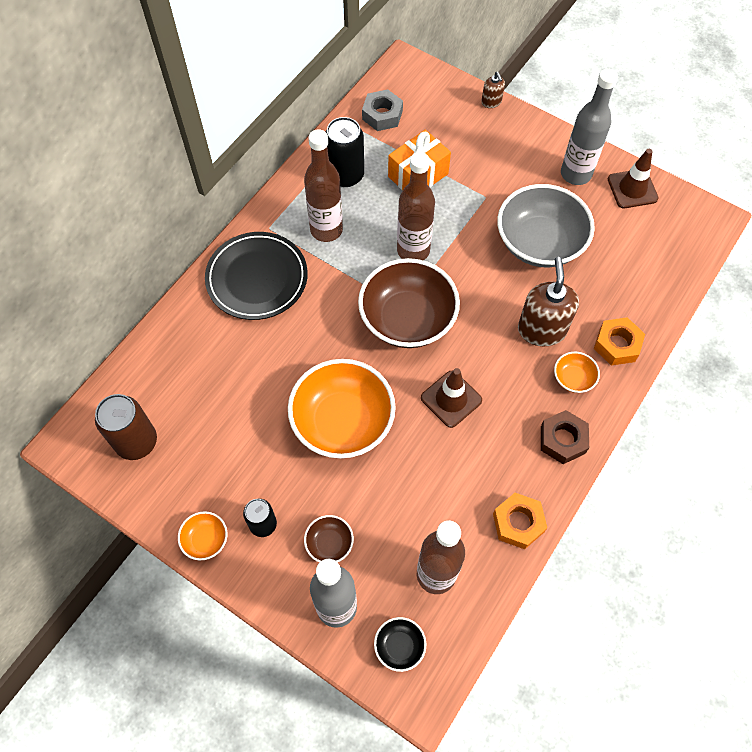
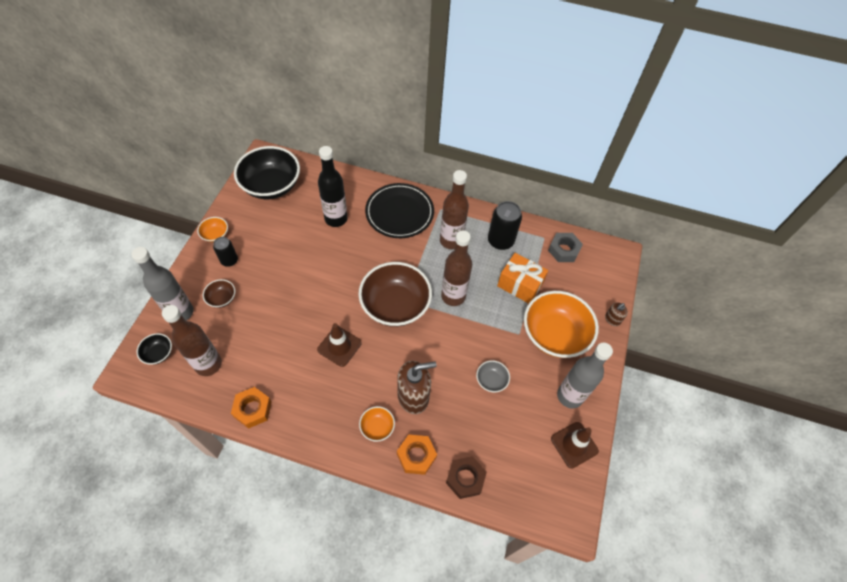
camera: 70 degrees right, 5 degrees down
brown can [95,394,157,460] -> black bowl [234,146,300,199]
orange bowl [288,359,396,458] -> orange bowl moved to [524,291,599,358]
grey bowl [497,184,595,268] -> grey bowl [476,360,510,392], size x0.44
brown nut [541,410,589,464] -> brown nut moved to [446,456,487,499]
none -> black bottle [318,146,348,227]

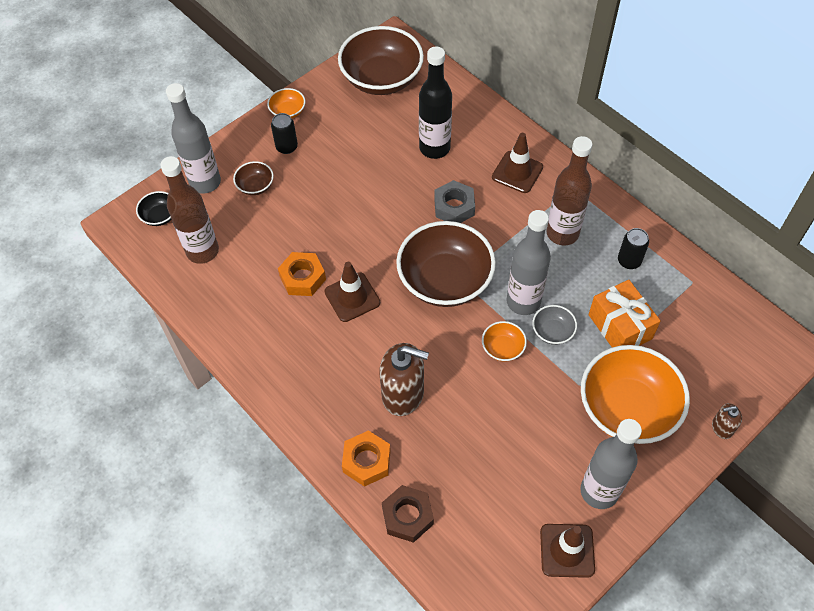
camera: 35 degrees right, 0 degrees up
orange nut [231,387,271,429] -> orange nut moved to [278,252,326,296]
black bowl [234,146,300,199] -> brown bowl [338,26,424,95]
orange bowl [359,406,395,442] -> orange bowl moved to [482,321,527,362]
black plate [365,183,434,238] -> brown traffic cone [492,133,543,193]
brown bottle [441,230,472,306] -> grey bottle [506,210,551,315]
grey bowl [476,360,510,392] -> grey bowl moved to [532,305,577,345]
black can [488,201,522,250] -> black can [618,228,649,269], size x0.62
grey nut [548,233,583,262] -> grey nut moved to [434,180,475,223]

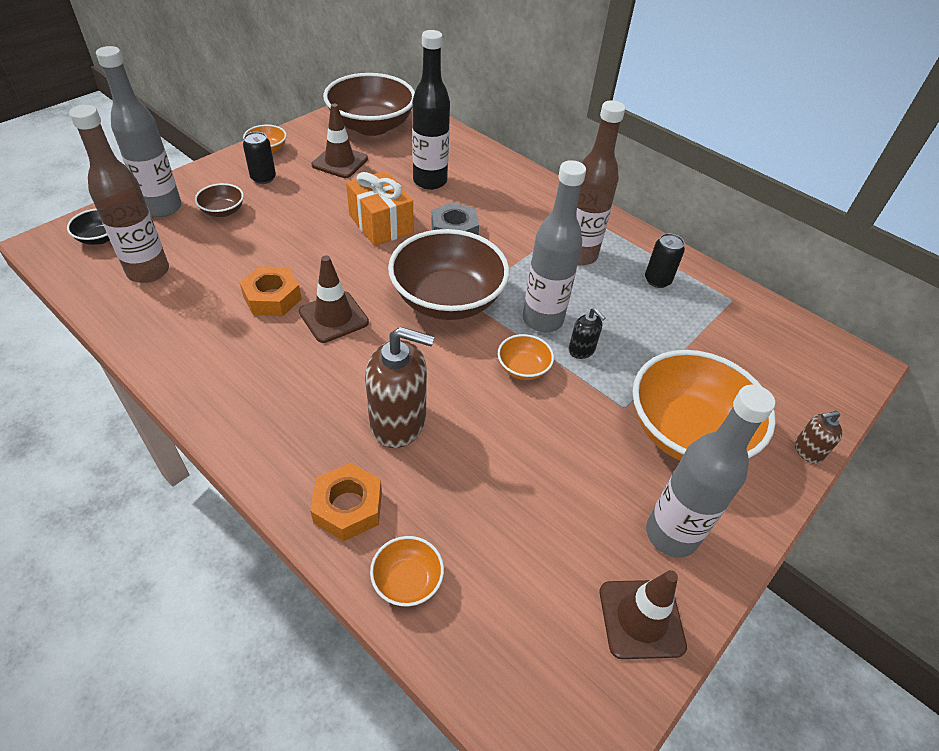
camera: 10 degrees left, 10 degrees down
brown nut [382,485,434,543] -> orange bowl [370,536,444,606]
brown traffic cone [492,133,543,193] -> brown traffic cone moved to [311,104,368,178]
grey bowl [532,305,577,345] -> black soap dispenser [569,308,606,359]
orange gift [588,280,661,347] -> orange gift moved to [346,171,414,246]

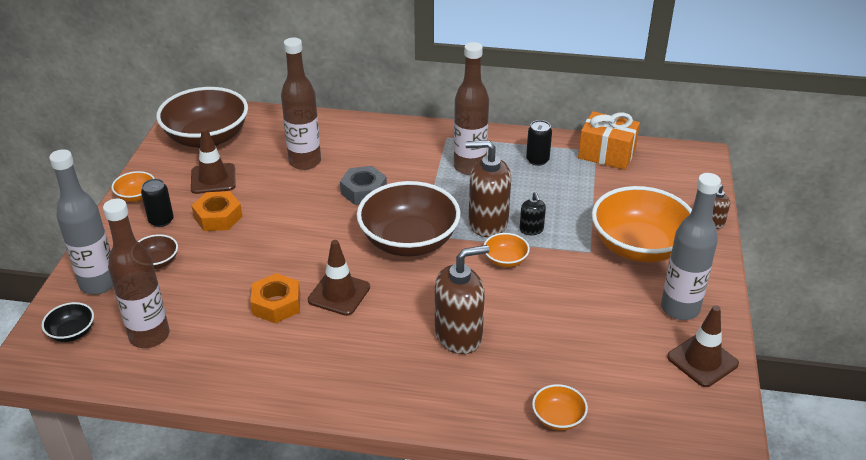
camera: 30 degrees left, 10 degrees down
orange nut [310,463,382,541] -> orange nut moved to [192,191,242,231]
orange gift [346,171,414,246] -> orange gift moved to [578,111,640,170]
black bottle [412,30,450,190] -> brown bottle [281,38,321,170]
grey bottle [523,160,586,332] -> brown soap dispenser [466,140,511,237]
black soap dispenser [569,308,606,359] -> black soap dispenser turned 60 degrees clockwise [520,192,546,235]

